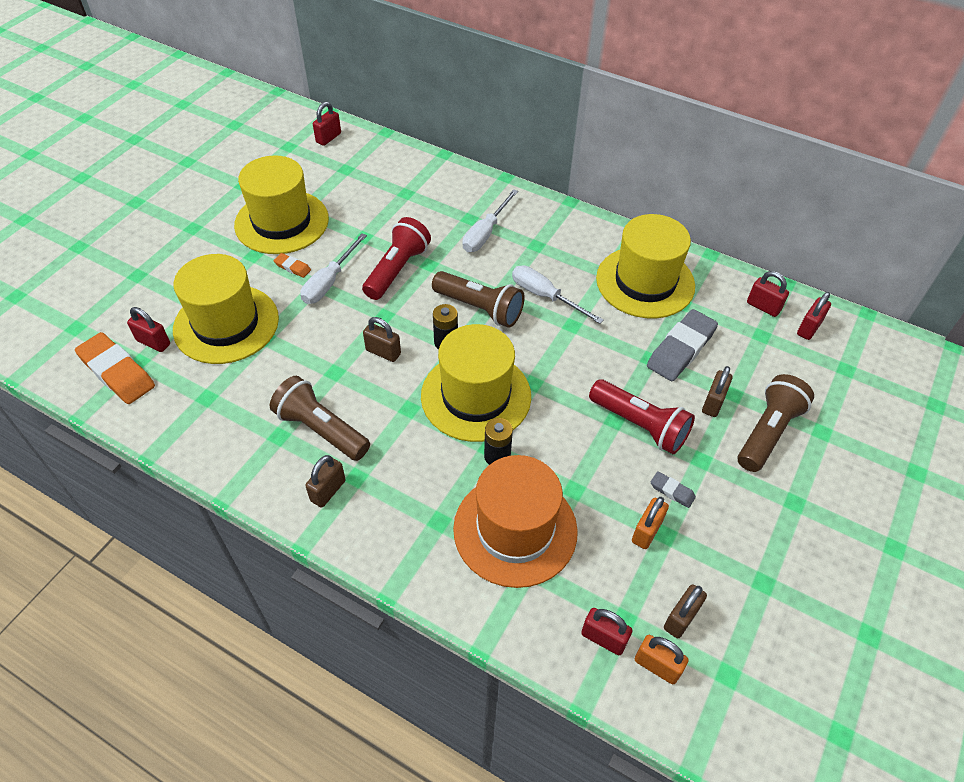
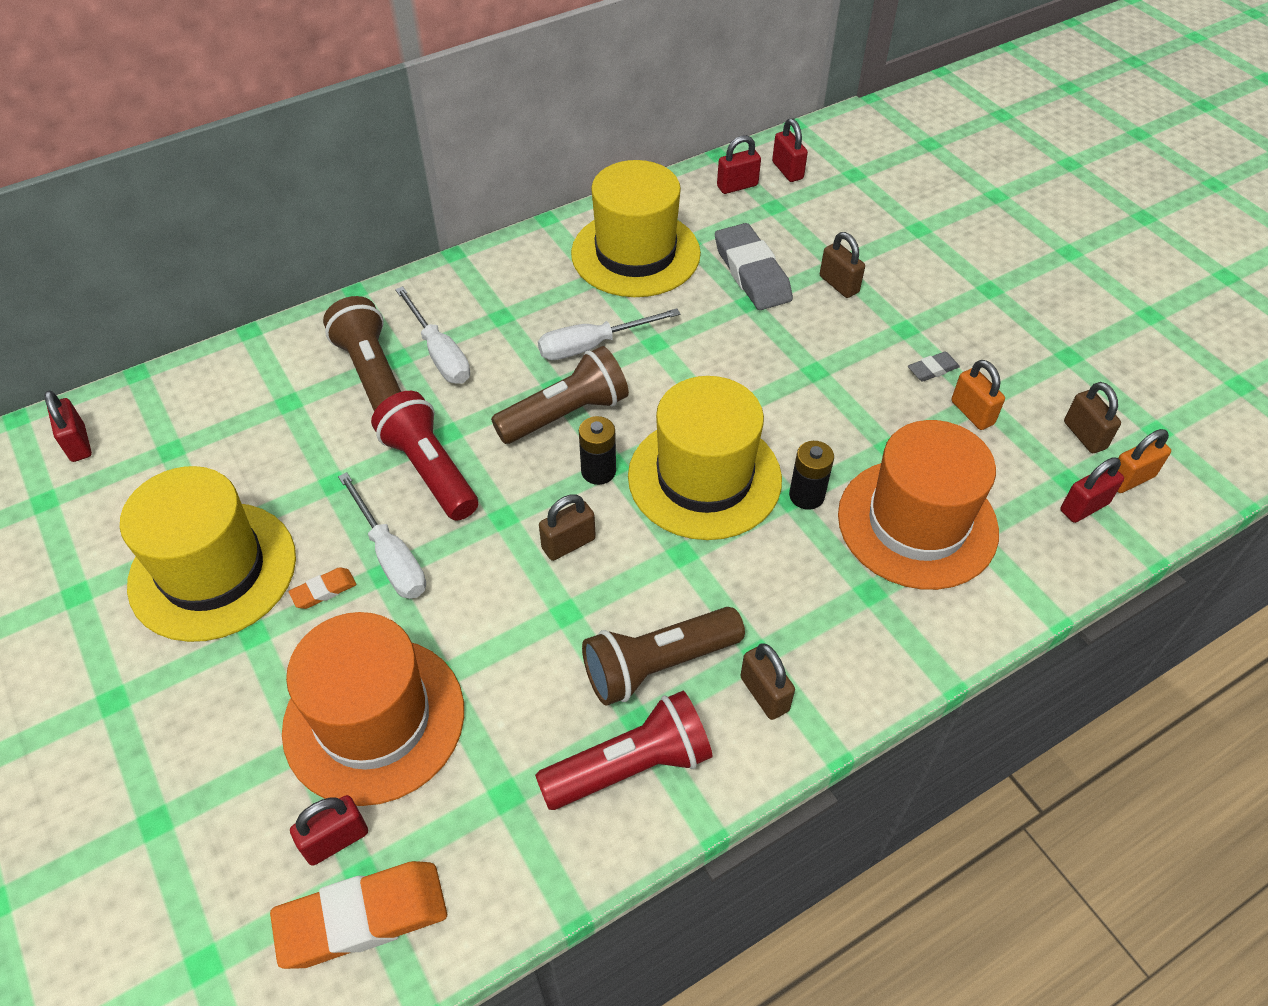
camera: 60 degrees left, 0 degrees up
yellow hat [173,254,279,364] -> orange hat [282,612,464,806]
red flashlight [589,379,695,454] -> red flashlight moved to [535,691,712,810]
brown flashlight [738,374,814,472] -> brown flashlight moved to [323,296,401,411]

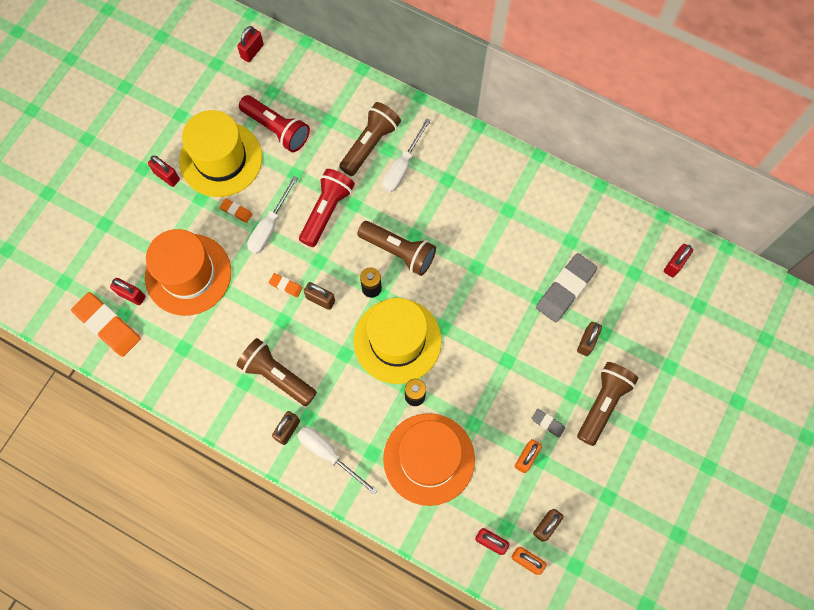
camera: 60 degrees right, 20 degrees up
red flashlight [535,691,712,810] -> red flashlight moved to [239,95,310,152]
white screwdriver [538,308,680,360] -> white screwdriver moved to [297,427,378,495]
yellow hat [571,160,701,297] -> none
red padlock [717,135,761,194] -> red padlock moved to [148,156,180,187]
none -> orange eraser [269,273,303,297]
none -> brown flashlight [577,362,639,446]

